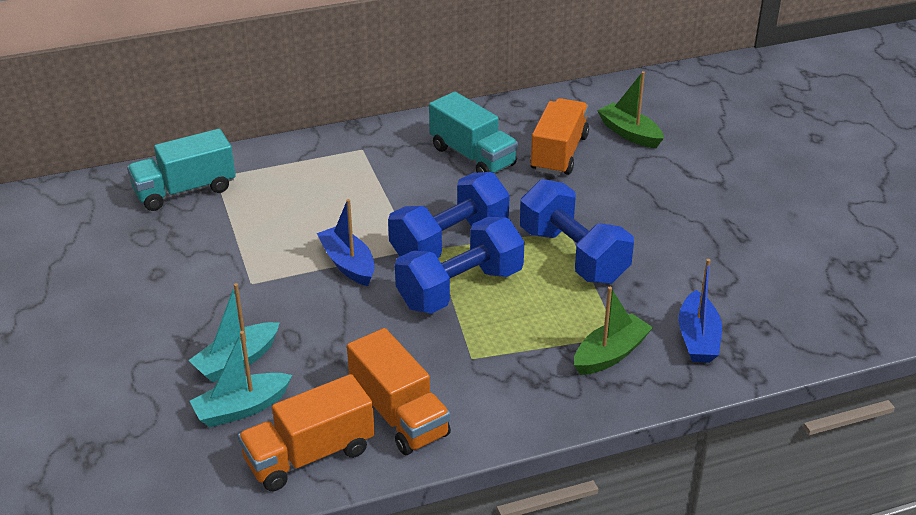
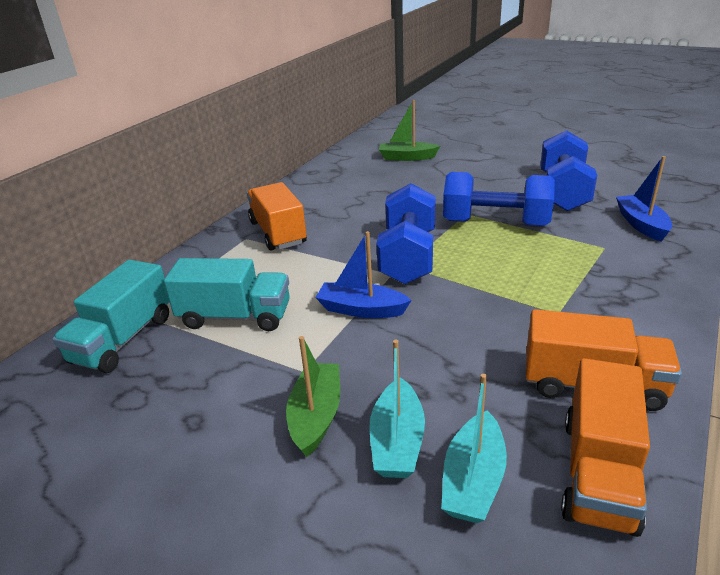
camera: 40 degrees left, 5 degrees down
blue dumbbell [395,217,524,314] -> blue dumbbell moved to [540,130,597,211]
turquoise truck [429,92,518,174] -> turquoise truck moved to [164,258,290,331]
orange truck [530,98,589,176] -> orange truck moved to [247,182,307,250]
green boat [574,287,653,375] -> green boat moved to [286,336,340,457]
blue boat [679,259,722,363] -> blue boat turned 150 degrees counterclockwise [616,156,672,241]

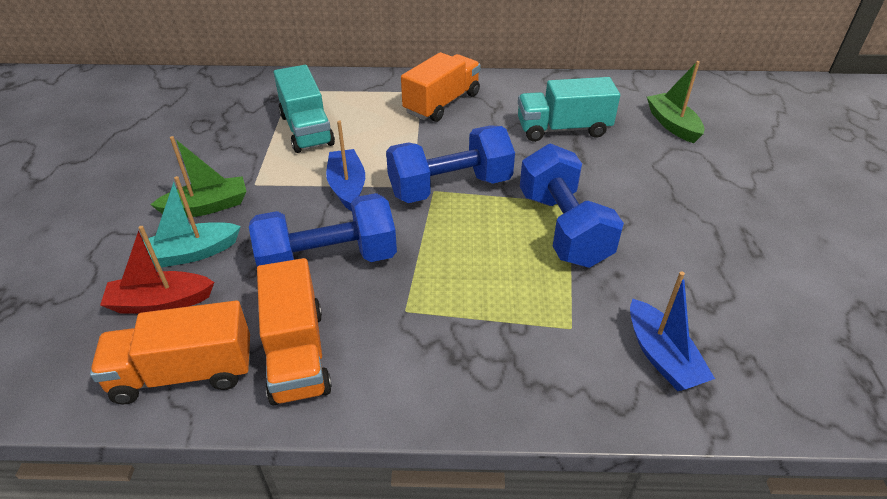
camera: 60 degrees right, 10 degrees up
turquoise truck [52,259,169,373] -> turquoise truck moved to [518,77,620,142]
turquoise boat [441,374,507,523] -> red boat [100,226,214,314]
blue dumbbell [540,130,597,211] -> blue dumbbell moved to [249,193,397,267]
blue boat [616,156,672,241] -> blue boat turned 105 degrees clockwise [630,271,715,391]

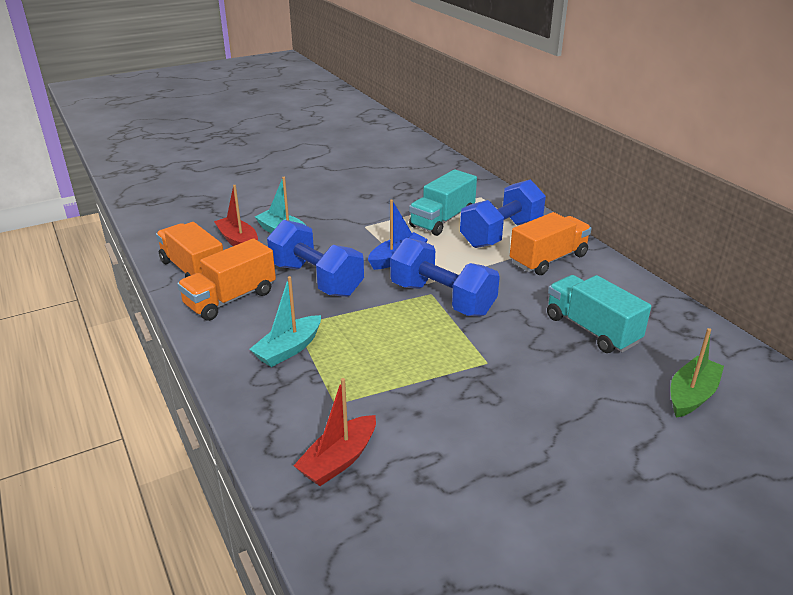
camera: 60 degrees right, 10 degrees down
green boat [150,136,247,217] -> none
orange truck [401,52,481,122] -> orange truck turned 45 degrees counterclockwise [510,212,592,275]
blue dumbbell [520,143,624,268] -> blue dumbbell moved to [460,179,546,248]
blue boat [630,271,715,391] -> red boat [293,378,376,486]
none -> turquoise boat [249,276,321,367]

